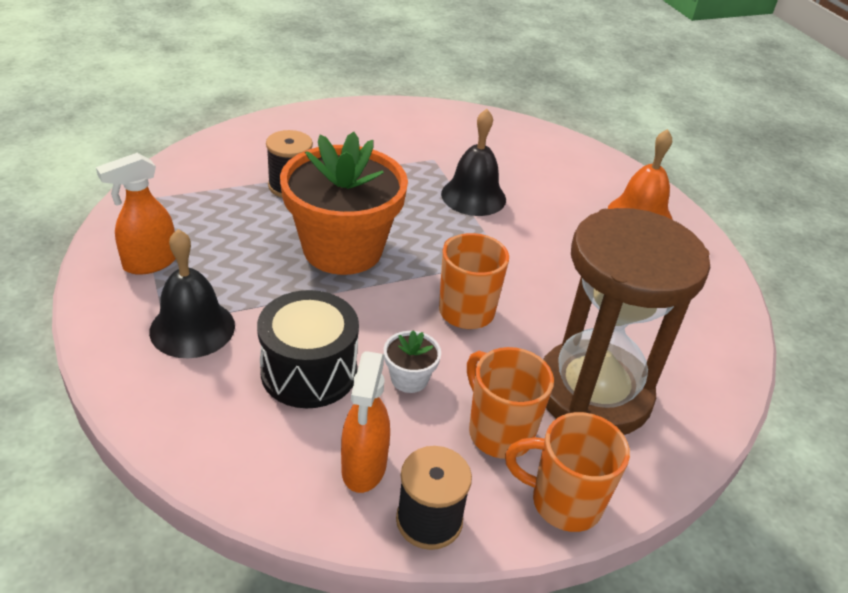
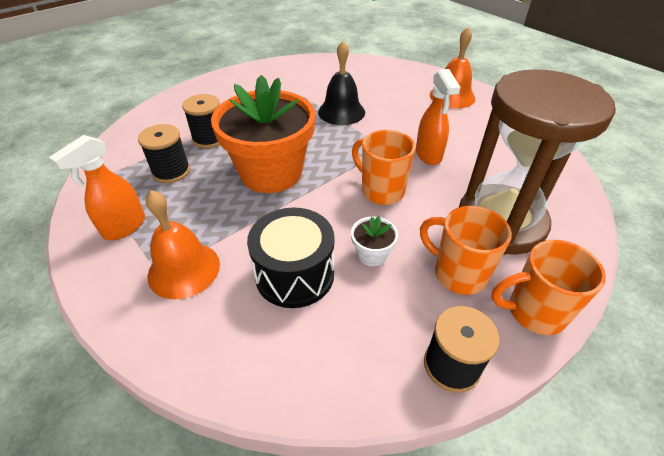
camera: 15 degrees left, 5 degrees up
black bell [149,229,235,358] -> orange bell [146,190,220,299]
orange spray bottle [341,351,390,493] -> orange spray bottle moved to [416,69,460,165]
none -> black spool [138,124,190,183]

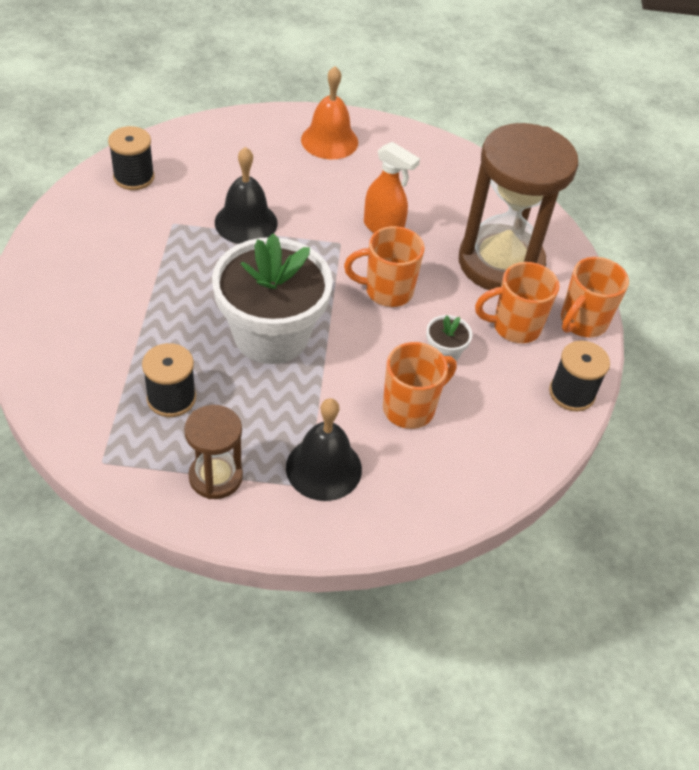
camera: 50 degrees left, 5 degrees up
orange spray bottle [49,135,145,240] -> brown hourglass [184,405,243,499]
orange bell [146,190,220,299] -> black bell [286,398,362,501]
black spool [182,94,220,148] -> black spool moved to [108,126,155,190]
orange flower pot [211,75,315,193] -> white flower pot [212,233,333,364]
black drum [247,208,335,308] -> orange mug [383,342,457,429]

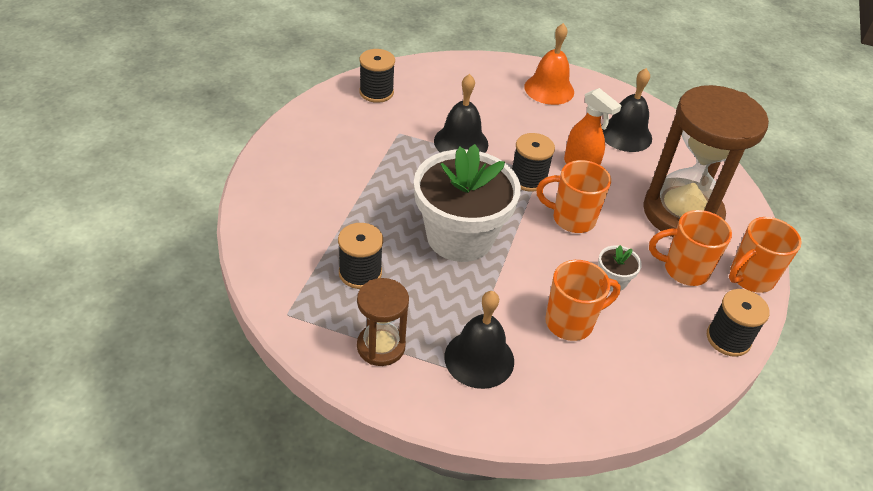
camera: 15 degrees right, 5 degrees down
none -> black spool [512,133,555,192]
none -> black bell [601,68,652,152]

